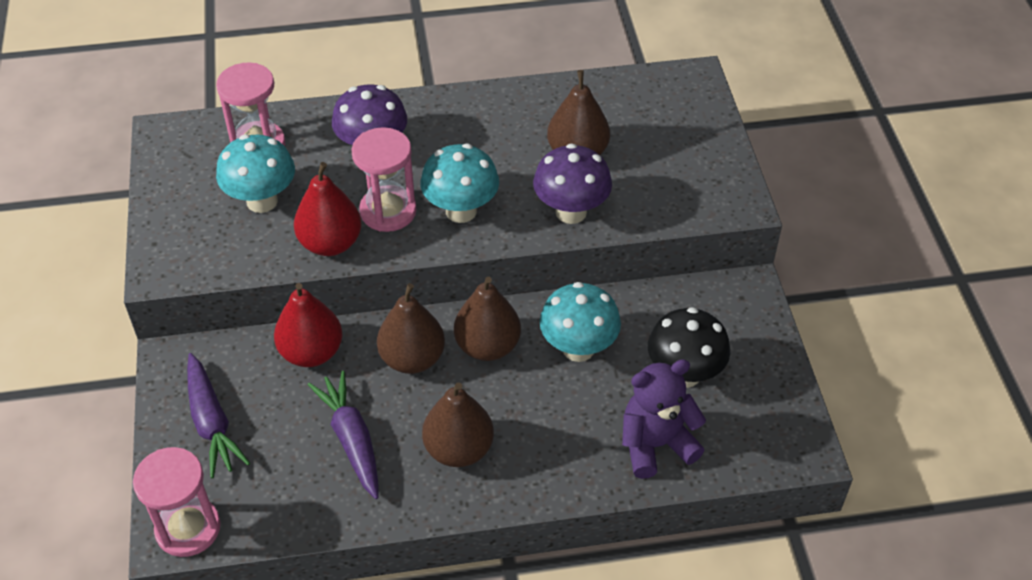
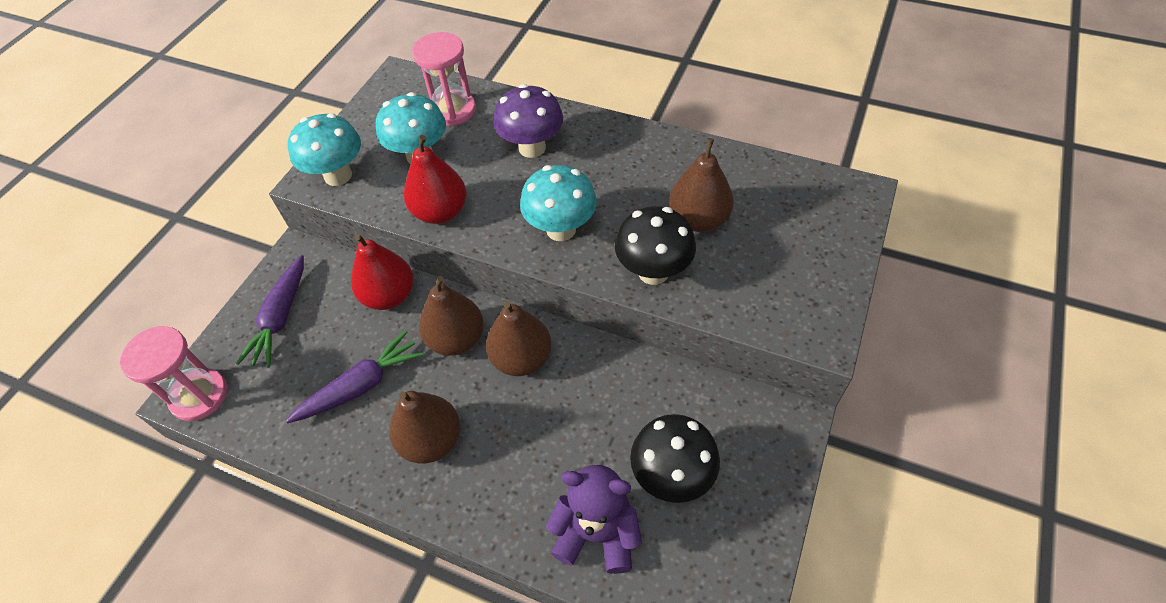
camera: 35 degrees right, 5 degrees up
purple carrot [308,371,379,499] -> purple carrot turned 45 degrees clockwise [286,331,423,423]
pink hourglass [352,127,417,232] -> none
purple mushroom [533,143,612,224] -> black mushroom [615,206,696,285]
turquoise mushroom [540,282,621,362] -> turquoise mushroom moved to [288,113,361,186]

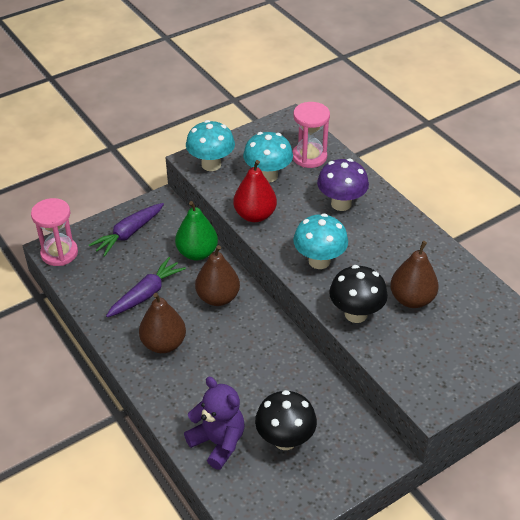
camera: 30 degrees right, 10 degrees down
purple carrot [286,331,423,423] -> purple carrot turned 45 degrees counterclockwise [106,257,186,317]
red pear [351,234,414,310] -> green pear [175,201,218,261]
brown pear [486,301,552,376] -> none

